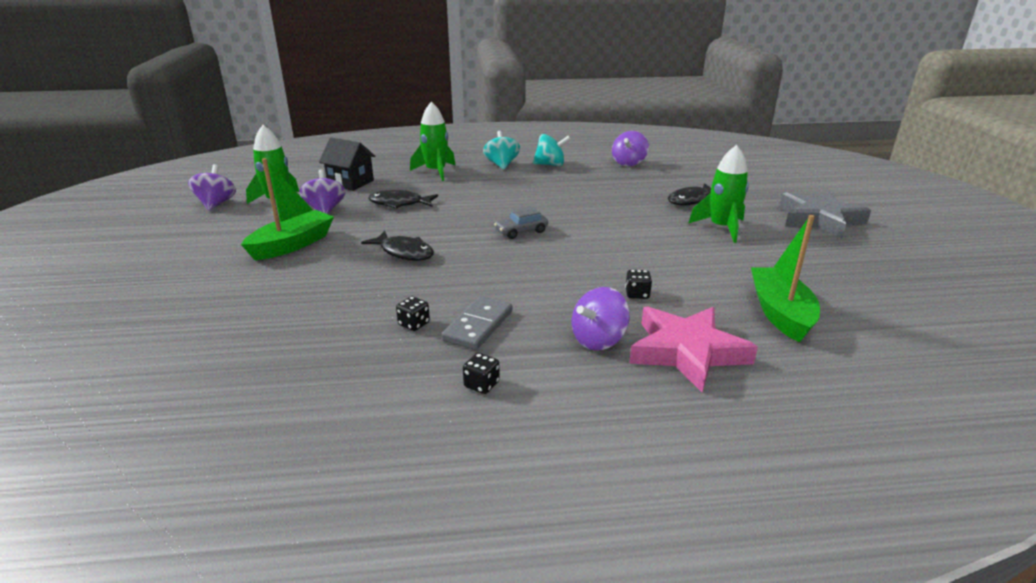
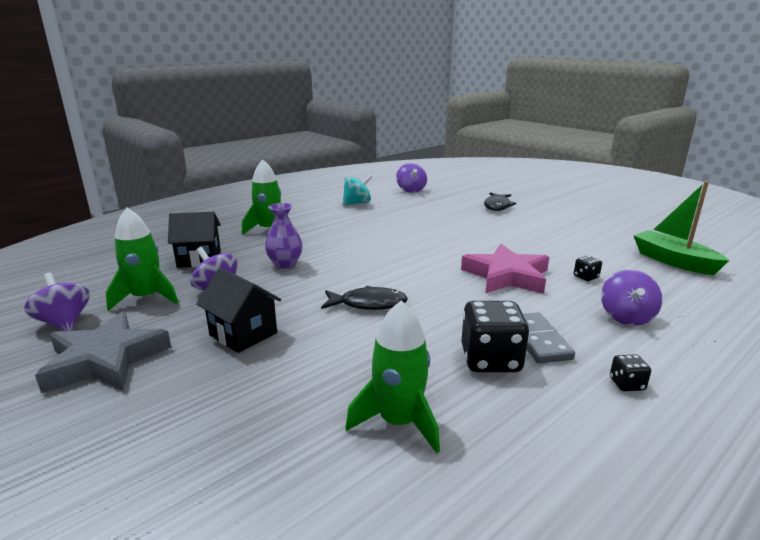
camera: 35 degrees left, 5 degrees down
green boat [241,158,334,260] -> black house [197,268,281,353]
black fish [369,190,438,209] -> purple vase [265,203,303,269]
black dice [396,296,430,331] -> black dice [461,301,529,372], size x2.14
turquoise spinning top [483,131,520,170] -> none
grey car [494,206,548,239] -> none
pink star [629,307,758,393] -> pink star moved to [461,244,549,294]
green rocket [689,145,749,243] -> green rocket moved to [345,300,440,453]
grey star [779,191,871,238] -> grey star moved to [35,311,171,393]

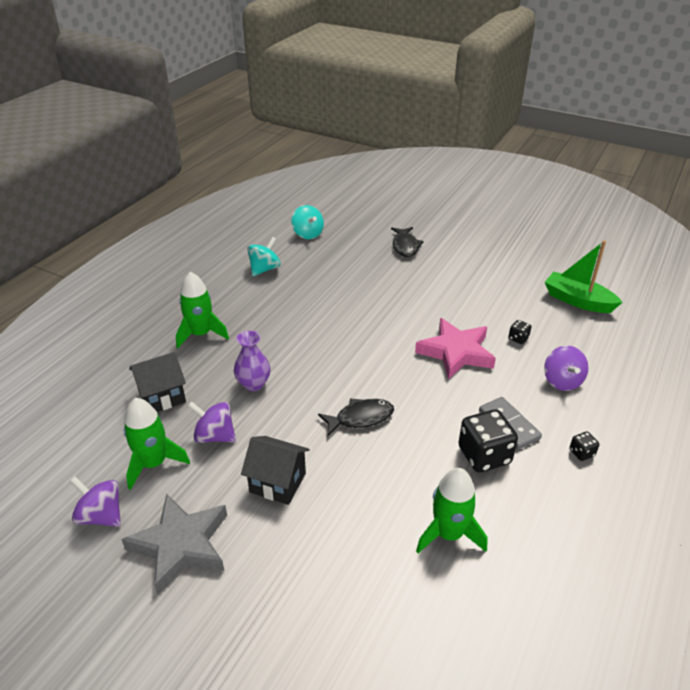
camera: 20 degrees left, 15 degrees up
purple spinning top [396,163,427,193] -> turquoise spinning top [291,205,324,240]

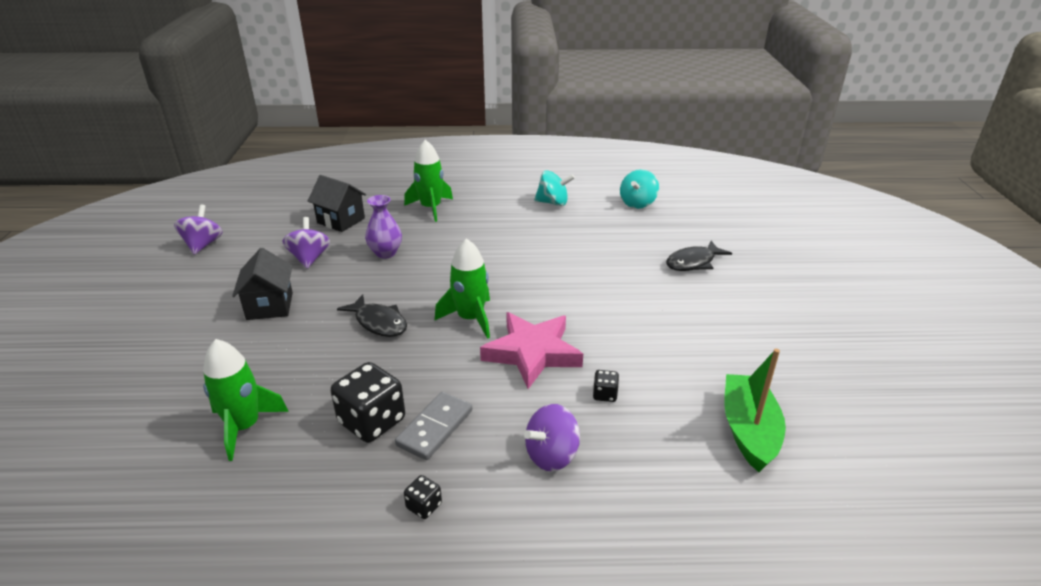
camera: 60 degrees right, 5 degrees down
grey star [121,494,227,595] -> none
green rocket [124,398,190,490] -> green rocket moved to [435,238,490,339]

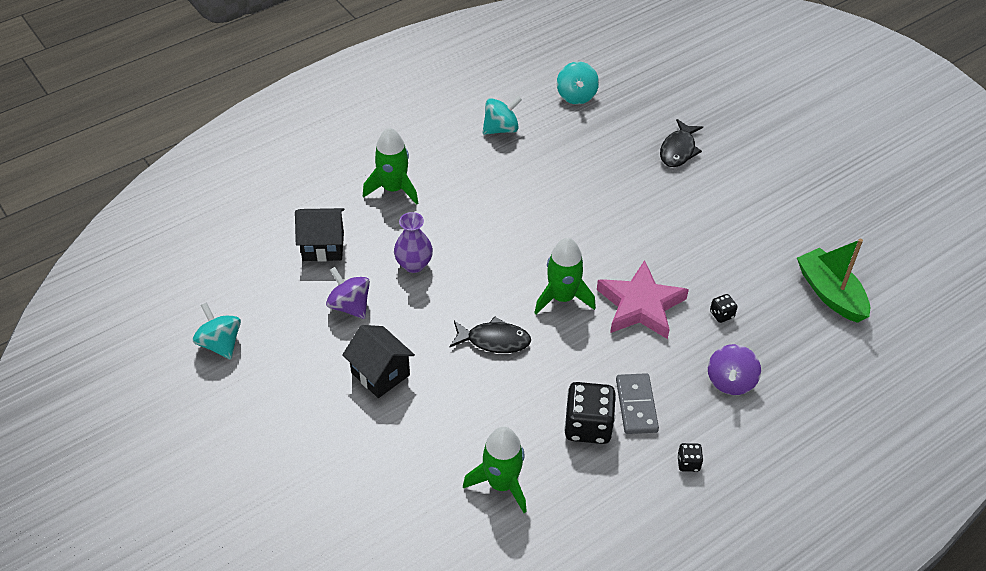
camera: 35 degrees left, 15 degrees up
purple spinning top [174,204,223,255] -> turquoise spinning top [193,302,241,359]

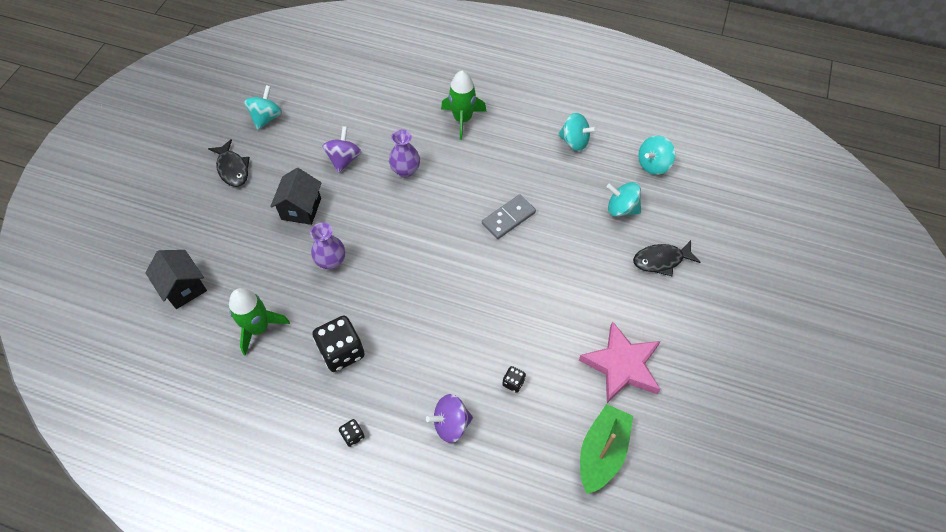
camera: 55 degrees right, 10 degrees up
black house [295,208,344,262] -> black house moved to [145,250,207,309]
black fish [449,316,531,353] -> black fish moved to [208,139,250,187]
green rocket [534,238,596,314] -> none
pink star [597,260,689,339] -> pink star moved to [579,321,661,403]
grey domino [616,373,659,434] -> grey domino moved to [482,194,536,239]
none -> purple vase [310,223,345,270]
none -> turquoise spinning top [606,182,641,217]

